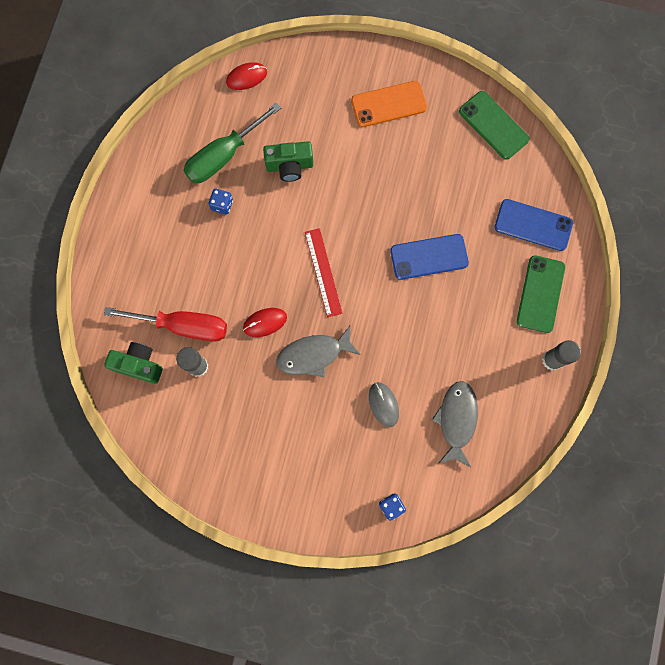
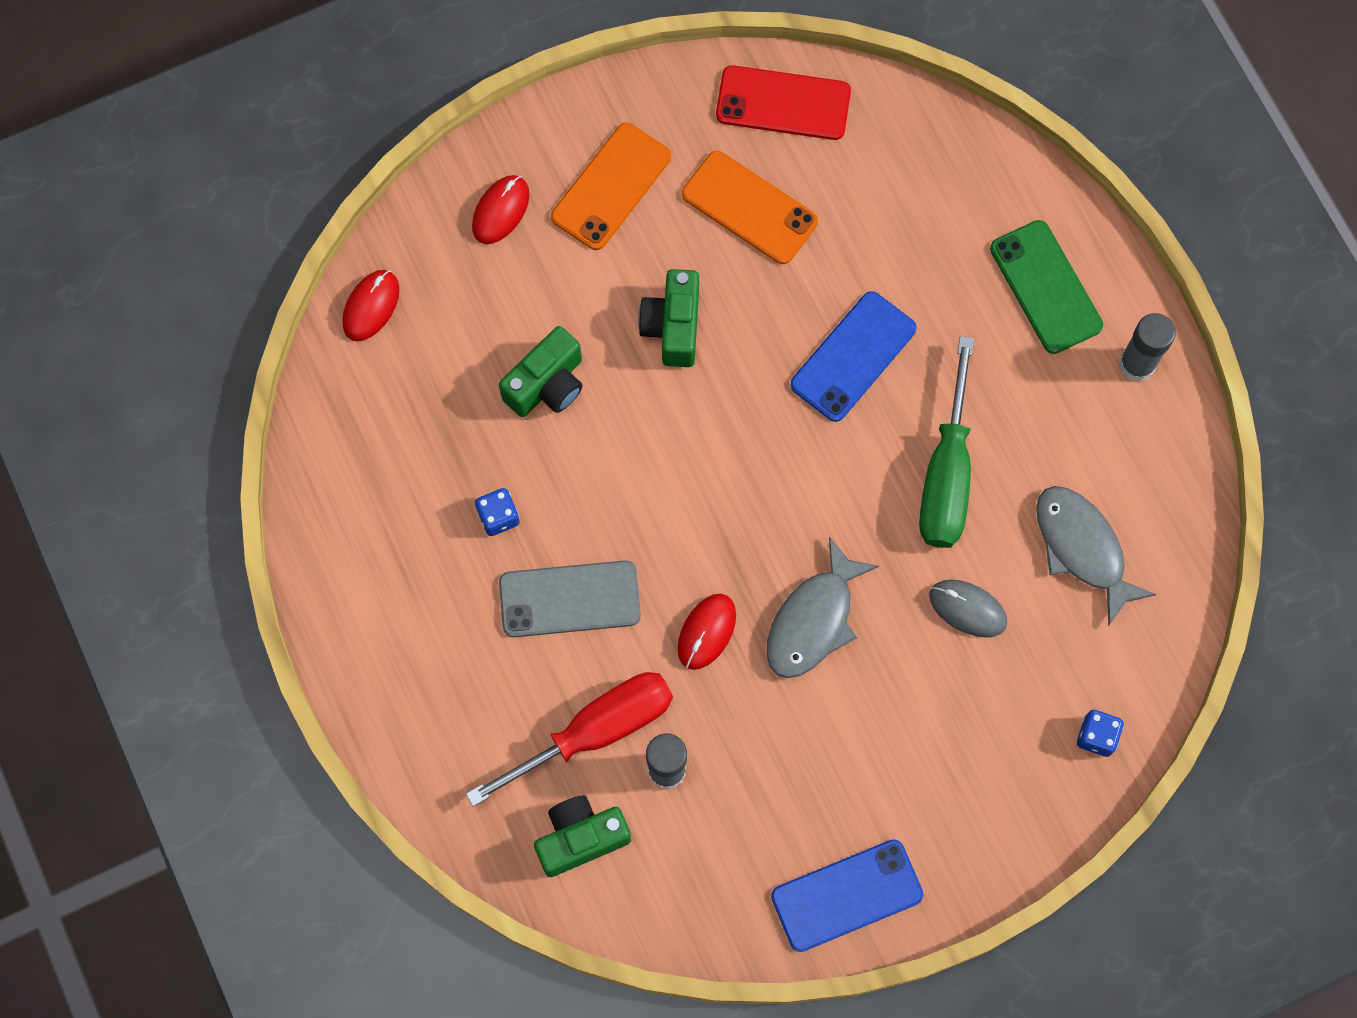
camera: 40 degrees left, 5 degrees down
green screwdriver [183,102,281,183] -> green screwdriver moved to [919,336,974,548]
red ruler [305,228,342,317] -> none
green phone [459,91,530,160] -> red phone [716,65,851,140]
blue phone [494,199,573,251] -> blue phone moved to [771,839,923,952]
none -> red mouse [472,175,529,244]
none -> grey phone [499,560,641,637]
none -> green camera [638,269,699,367]
none -> orange phone [682,151,818,264]

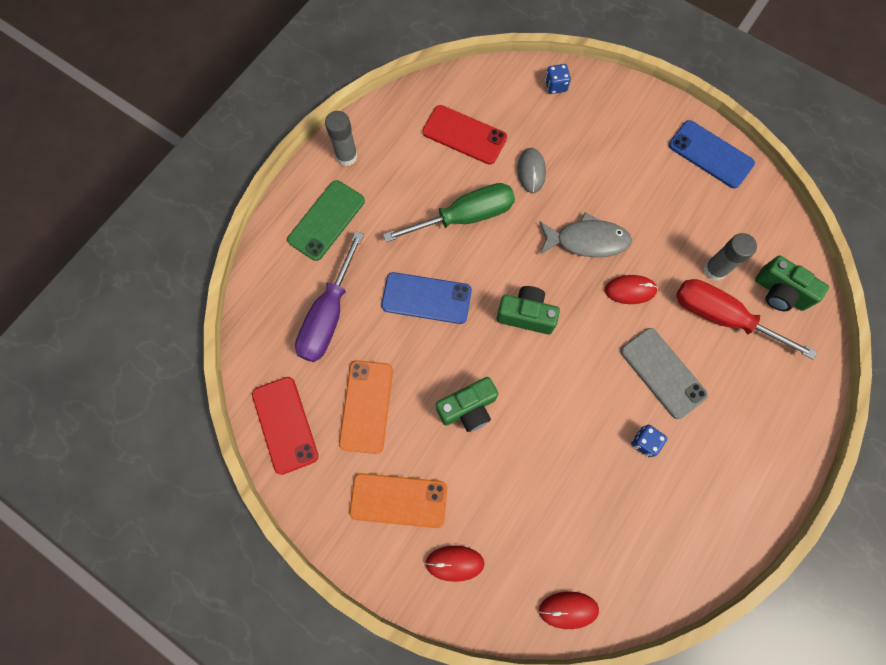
camera: 120 degrees left, 0 degrees up
green camera [499,326,583,417] -> green camera moved to [496,286,560,334]
grey fish [1036,486,1156,627] -> red phone [423,105,507,165]
none -> purple screwdriver [295,231,364,362]

